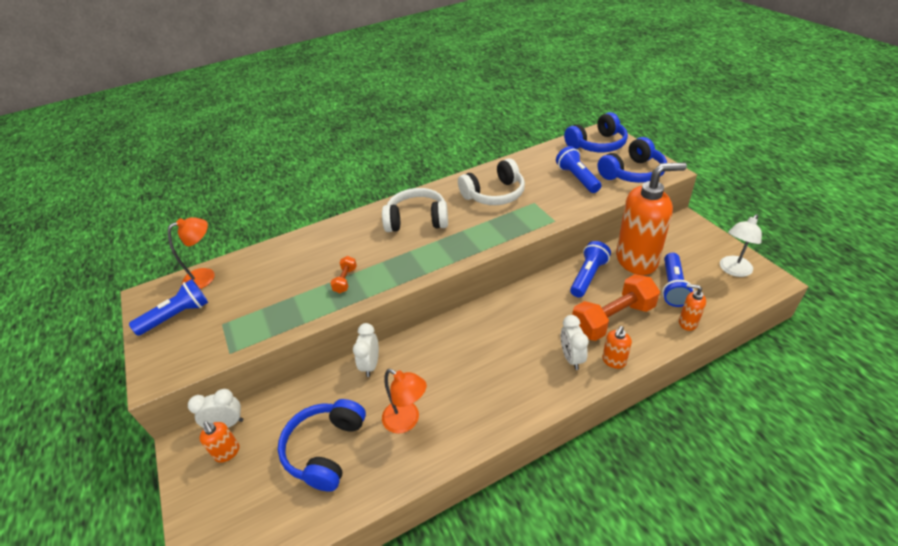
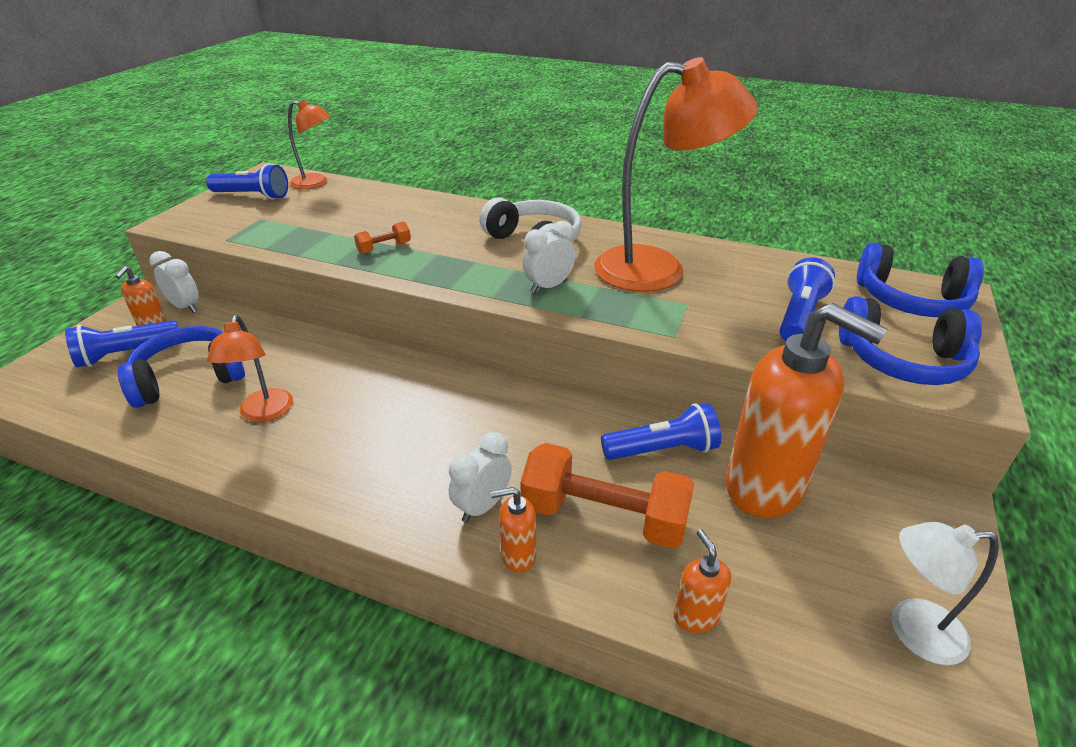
camera: 45 degrees right, 5 degrees down
white clock [353,323,379,377] -> white clock moved to [523,221,575,293]
white headphones [458,158,525,205] -> orange lamp [594,57,758,292]
blue flashlight [662,253,694,307] -> blue flashlight moved to [65,320,178,368]

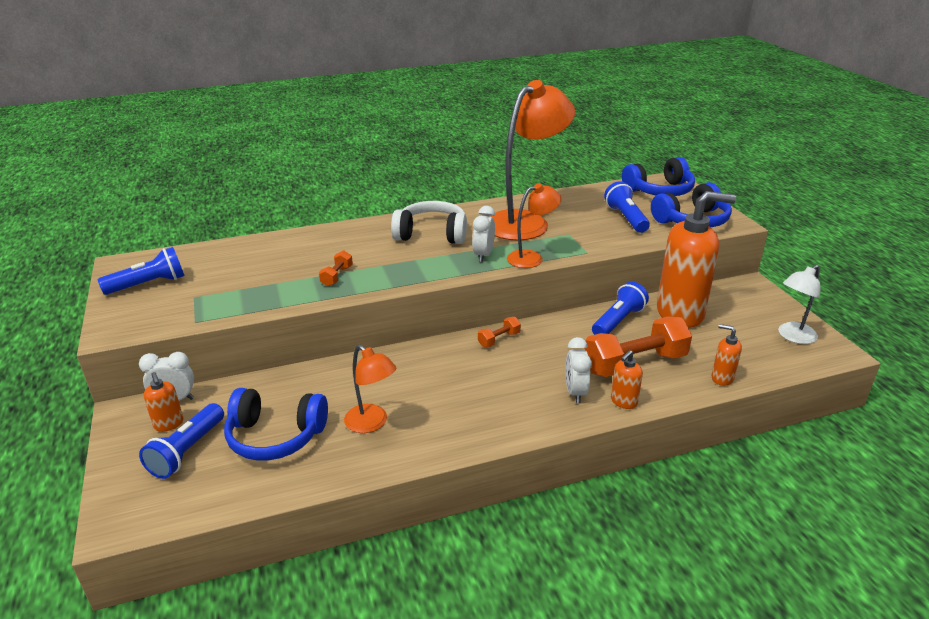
camera: 40 degrees left, 5 degrees down
blue headphones [118,326,245,408] -> blue headphones turned 105 degrees counterclockwise [224,388,328,461]
orange lamp [288,100,330,189] -> orange lamp moved to [507,183,562,268]
none -> orange dumbbell [478,317,521,347]

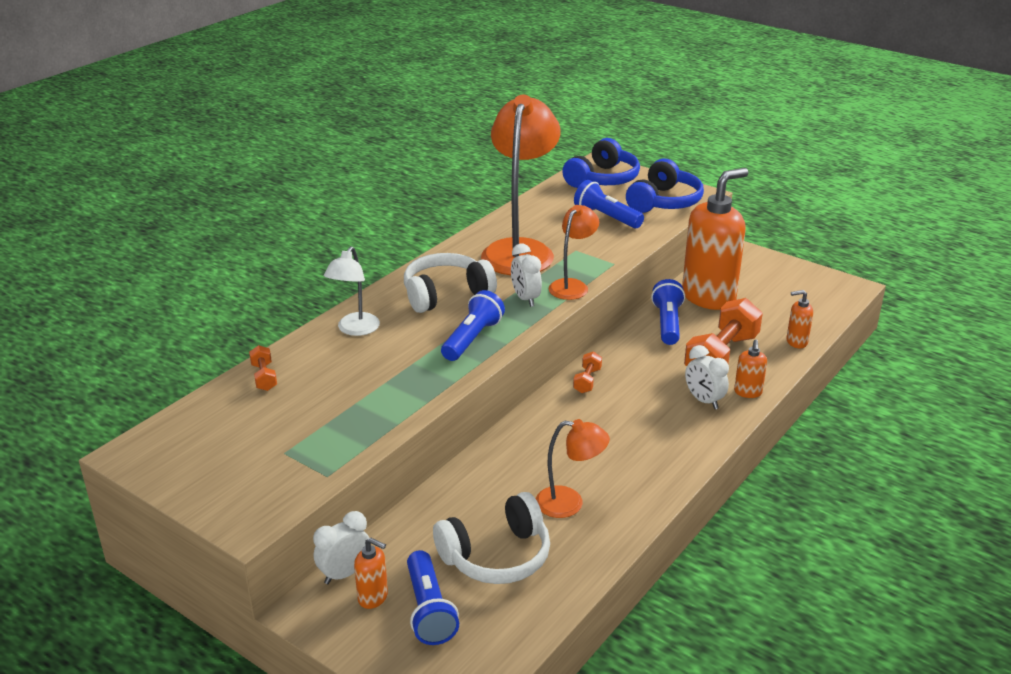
camera: 35 degrees left, 0 degrees up
blue flashlight [98,247,185,295] -> blue flashlight moved to [441,290,505,361]
blue headphones [224,388,328,461] -> white headphones [433,492,550,584]
orange dumbbell [319,250,353,286] -> orange dumbbell moved to [249,345,277,391]
white lamp [778,265,821,344] -> white lamp moved to [324,246,380,336]

